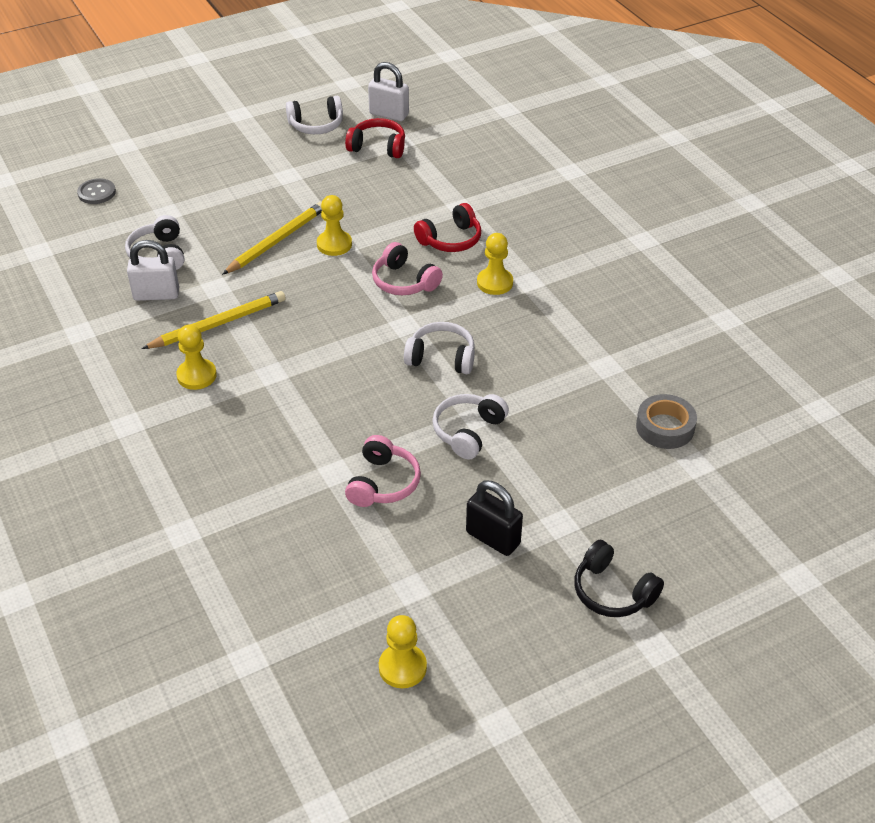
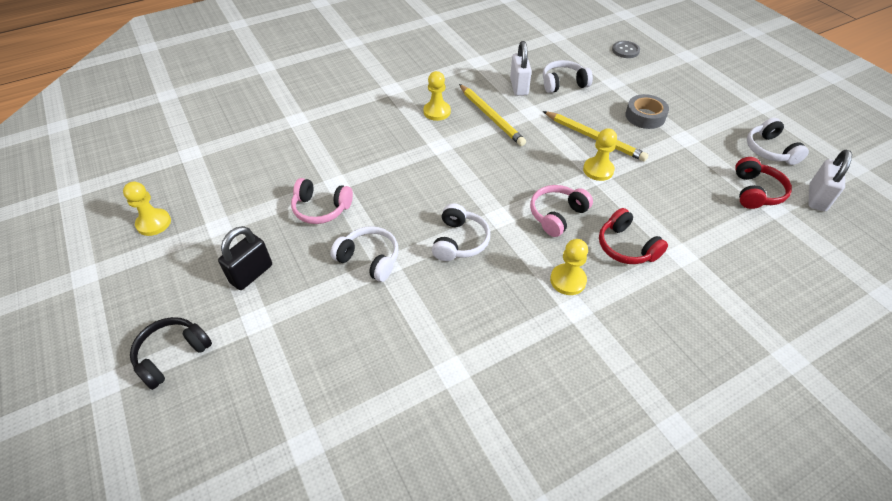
camera: 90 degrees right, 5 degrees up
grey tape [636,394,697,449] -> grey tape moved to [625,94,669,129]

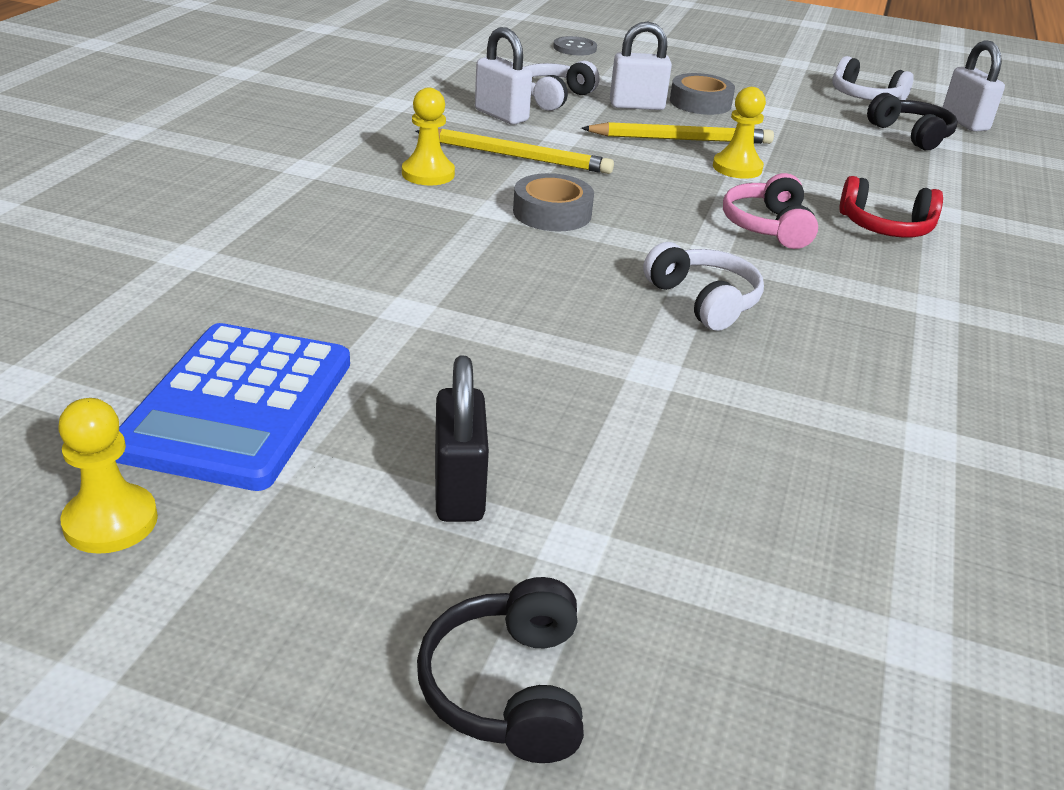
camera: 45 degrees left, 15 degrees down
pink headphones [291,178,353,224] -> none
white headphones [330,226,399,282] -> none
yellow pawn [550,239,588,295] -> none
red headphones [735,157,792,209] -> black headphones [867,93,958,150]
none -> blue calculator [116,323,350,491]
none -> grey tape [513,173,594,231]
none -> white padlock [610,22,672,110]

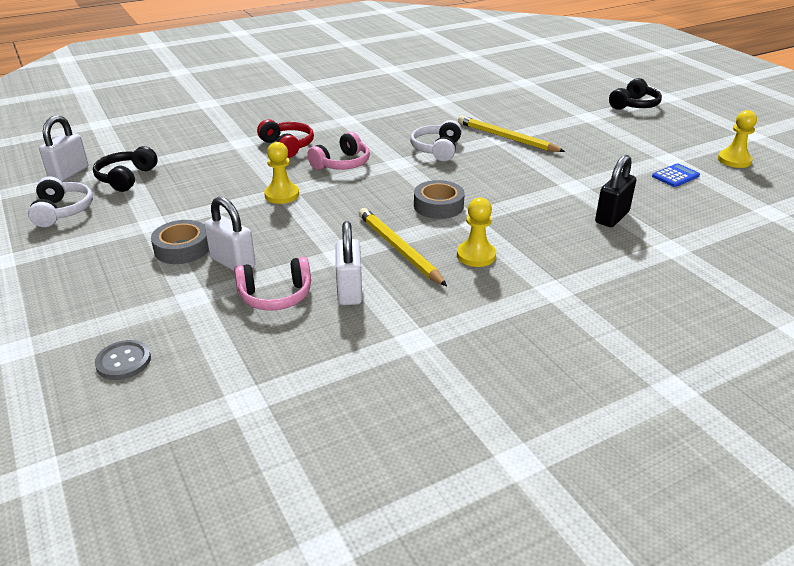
camera: 135 degrees left, 0 degrees up
blue calculator [116,323,350,491] -> blue calculator [652,163,700,187], size x0.42
black padlock [435,356,489,522] -> black padlock moved to [595,155,636,227]
white headphones [525,60,600,111] -> pink headphones [234,257,311,311]
yellow pencil [581,122,774,144] -> yellow pencil moved to [458,116,565,152]

